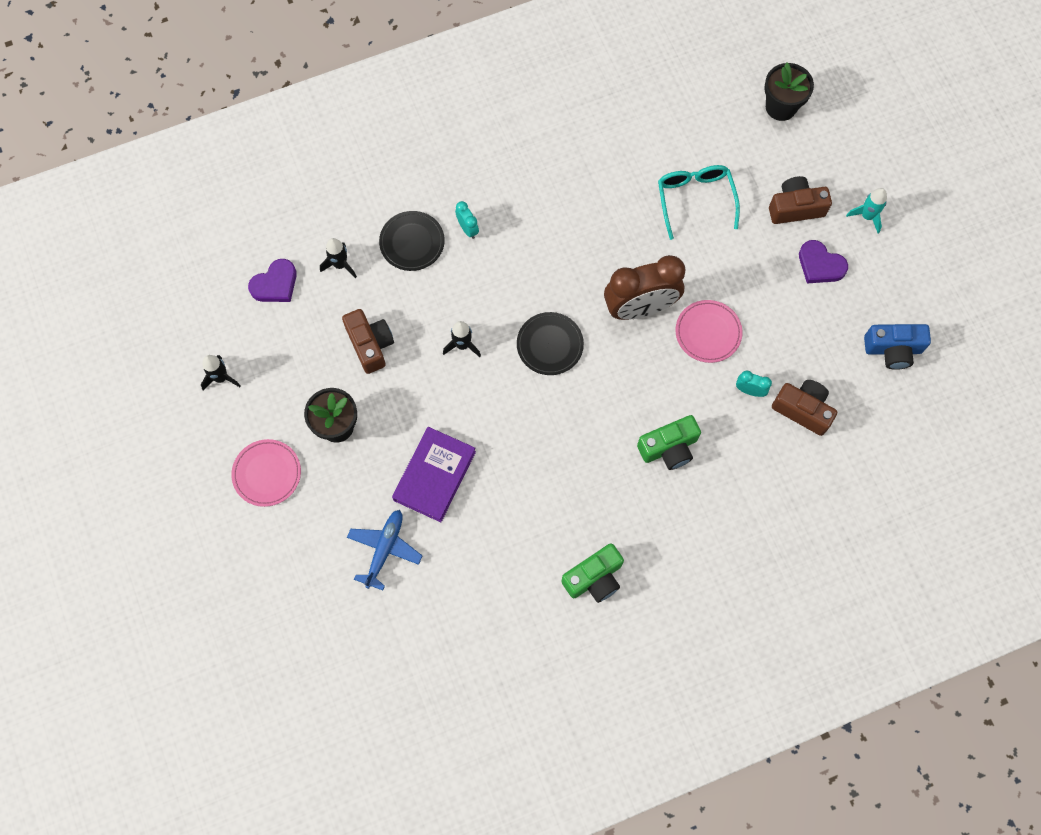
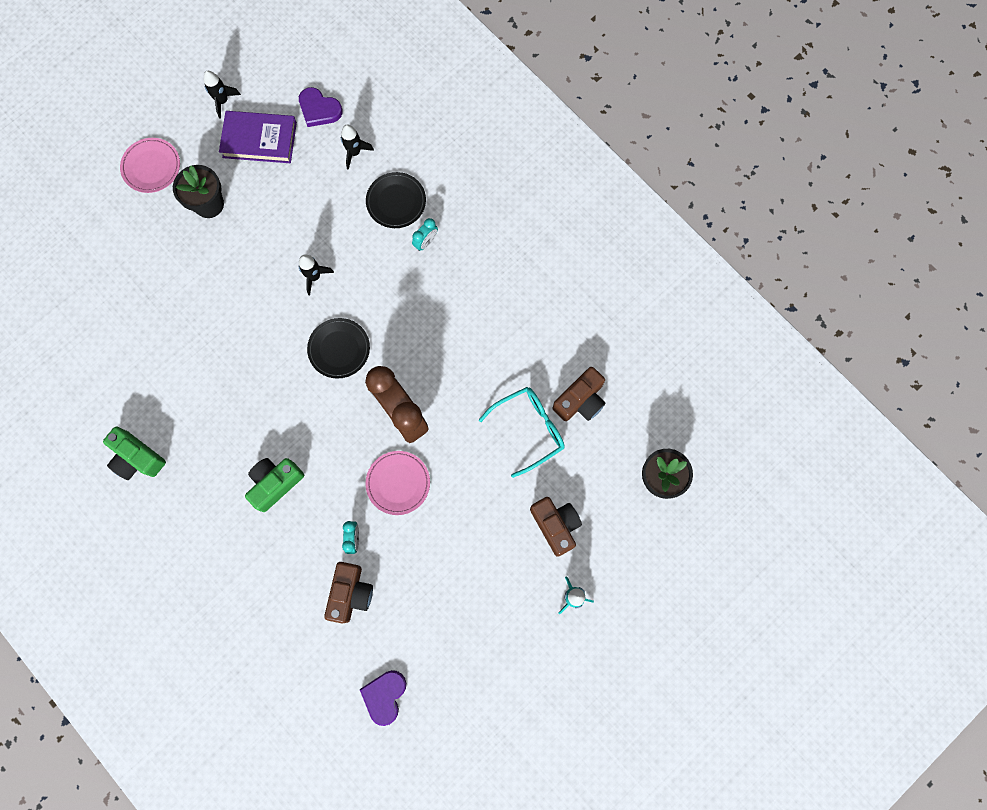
camera: 70 degrees right, 5 degrees up
brown camera [342,309,394,374] -> brown camera moved to [553,367,606,421]
blue plane [347,510,422,591] -> none
purple book [392,427,476,522] -> purple book moved to [219,111,297,163]
green camera [637,415,701,470] -> green camera turned 90 degrees clockwise [245,458,304,512]
purple heart [799,240,848,283] -> purple heart moved to [360,670,406,726]
blue camera [864,324,931,370] -> none

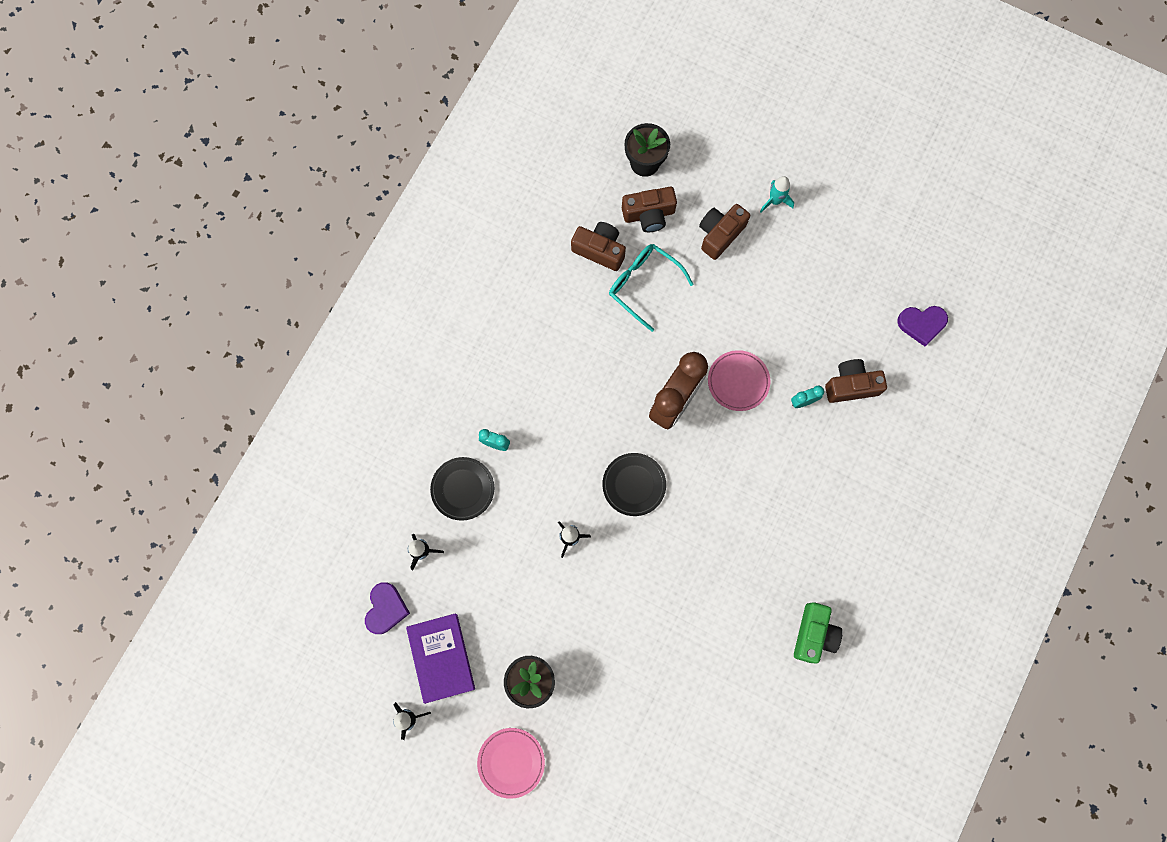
camera: 110 degrees left, 0 degrees up
green camera [245,458,304,512] -> none
none -> brown camera [622,187,677,232]

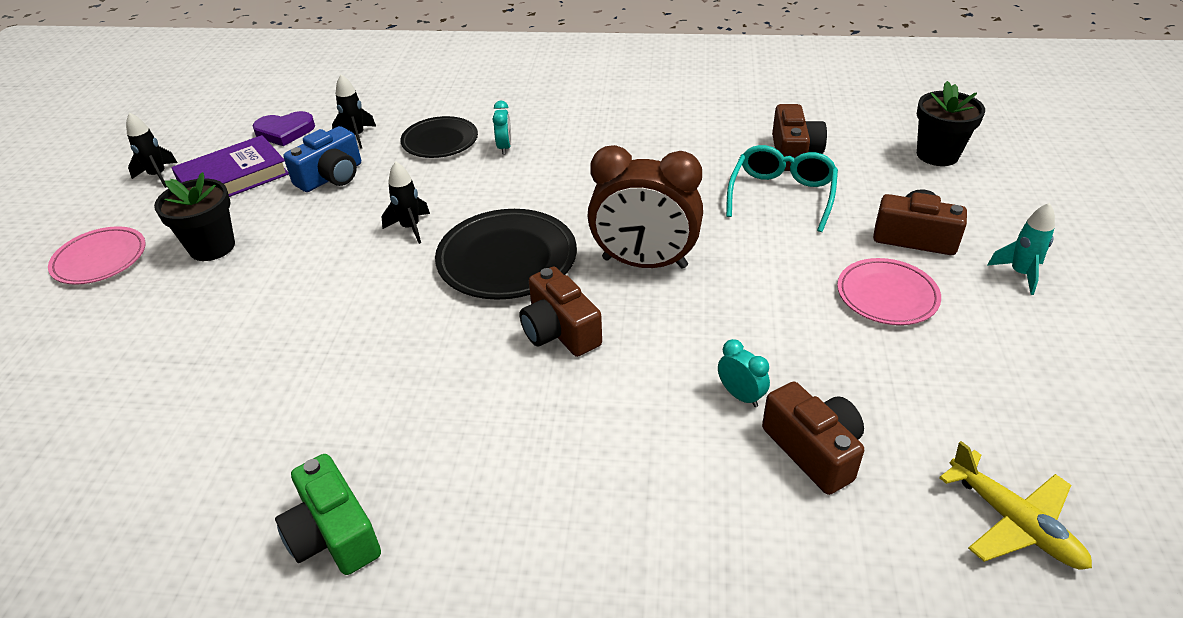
camera: 70 degrees right, 35 degrees down
black plate [602,453,666,516] -> black plate [435,209,577,300], size x1.52
brown camera [622,187,677,232] -> brown camera moved to [519,267,602,357]
pink plate [708,350,770,411] -> pink plate moved to [837,258,941,325]
green camera [794,602,843,663] -> green camera turned 60 degrees clockwise [275,454,381,575]
purple heart [897,306,948,346] -> yellow plane [939,441,1092,569]
none -> blue camera [283,126,361,192]

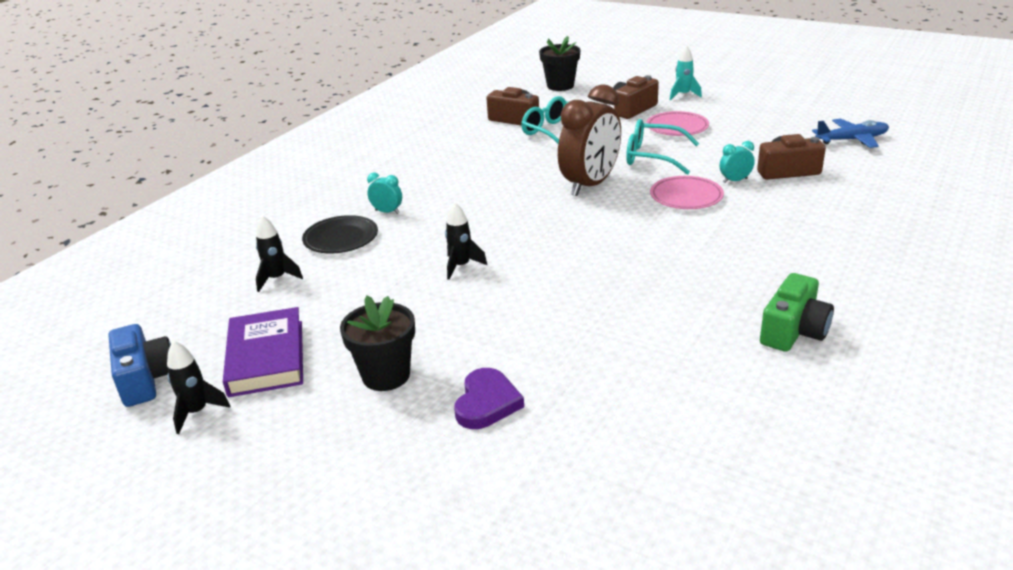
camera: 65 degrees left, 10 degrees down
pink plate [48,226,146,285] -> pink plate moved to [650,176,724,209]
purple heart [253,111,315,146] -> purple heart moved to [454,368,524,429]
green camera [275,454,381,575] -> green camera turned 45 degrees counterclockwise [760,273,834,352]
blue camera [283,126,361,192] -> blue camera moved to [109,324,171,407]
black plate [435,209,577,300] -> none
brown camera [519,267,602,357] -> none
yellow plane [939,441,1092,569] -> blue plane [812,119,889,148]
none -> turquoise glasses [626,119,699,175]

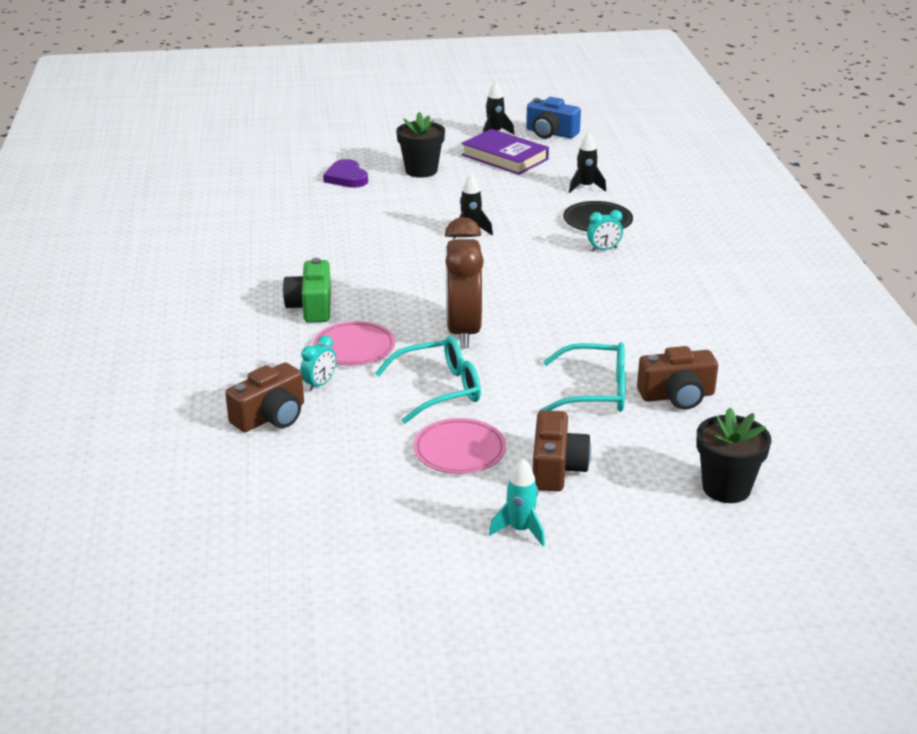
camera: 140 degrees right, 0 degrees up
green camera [760,273,834,352] -> green camera moved to [283,258,331,323]
blue plane [812,119,889,148] -> none

